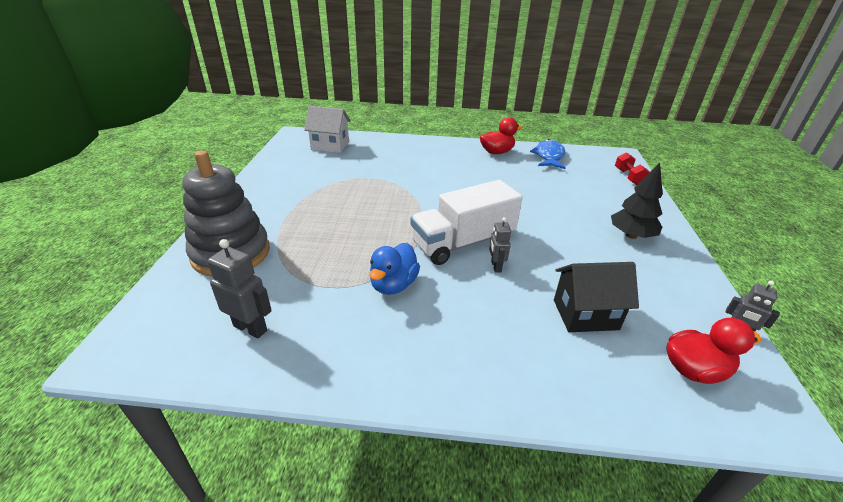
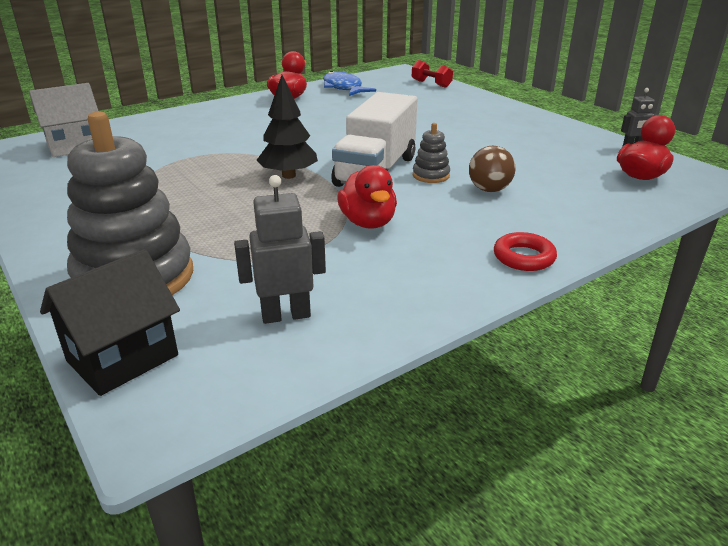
camera: 40 degrees left, 5 degrees down
blue duck [369,243,420,295] -> red duck [337,165,397,229]
grey robot [489,217,511,273] -> grey stacking toy [413,123,450,183]
black house [554,262,639,332] -> black house moved to [40,249,180,396]
black tree [611,163,663,239] -> black tree moved to [257,75,318,179]
none -> brown ball [469,146,516,192]
none -> red ring [494,232,557,271]

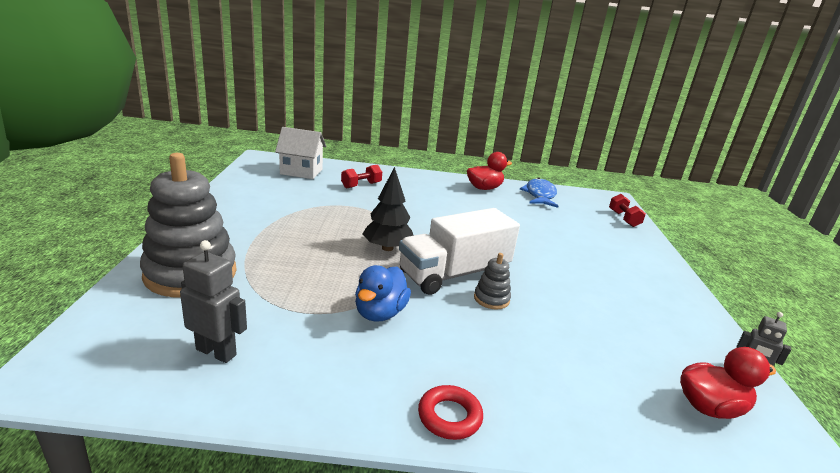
camera: 35 degrees right, 5 degrees down
black house [40,249,180,396] -> none
red duck [337,165,397,229] -> blue duck [355,265,411,322]
brown ball [469,146,516,192] -> none
none -> red dumbbell [341,165,382,189]

